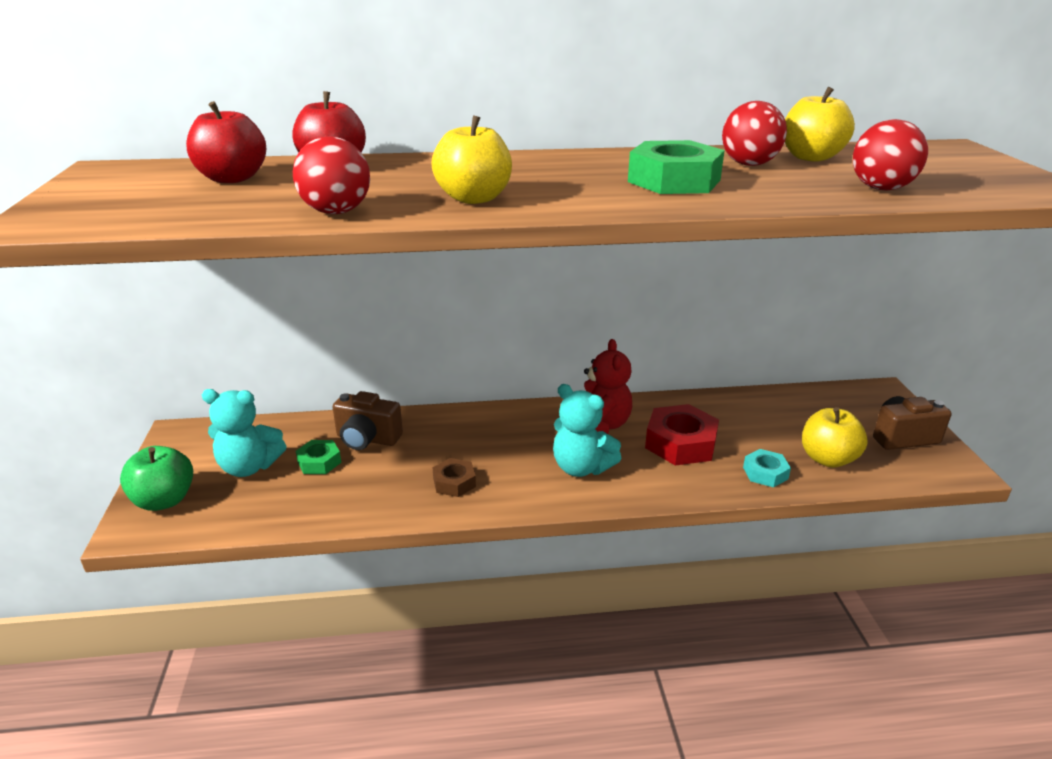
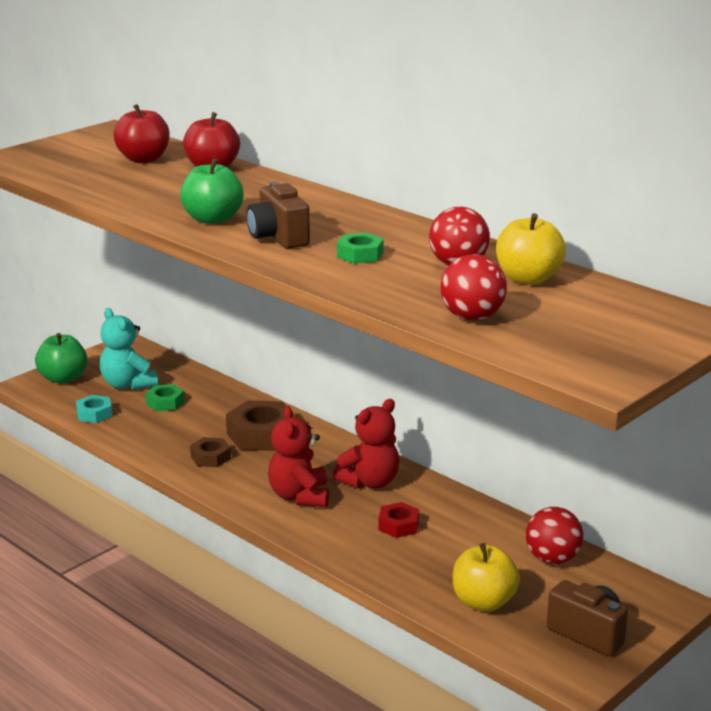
camera: 50 degrees right, 5 degrees down
red ball [293,136,370,214] -> red ball moved to [526,507,583,564]
brown camera [333,391,403,450] -> brown camera moved to [246,182,310,249]
yellow apple [431,115,512,204] -> green apple [180,158,244,224]
turquoise teddy bear [553,384,621,477] -> red teddy bear [268,406,329,507]
green nut [628,140,725,194] -> green nut [337,232,384,264], size x0.56
red nut [645,404,719,466] -> red nut [378,502,419,538], size x0.56
turquoise nut [743,449,791,488] -> turquoise nut moved to [76,395,112,423]
none -> brown nut [226,400,297,451]

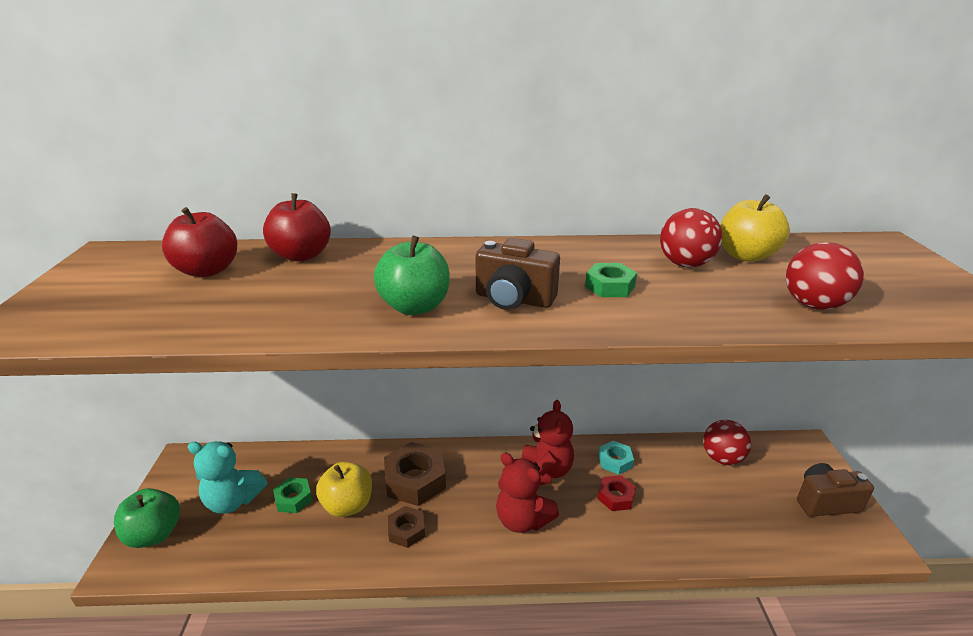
camera: 45 degrees left, 5 degrees up
turquoise nut [76,395,112,423] -> turquoise nut moved to [598,441,634,475]
yellow apple [453,543,520,612] -> yellow apple moved to [316,462,372,517]

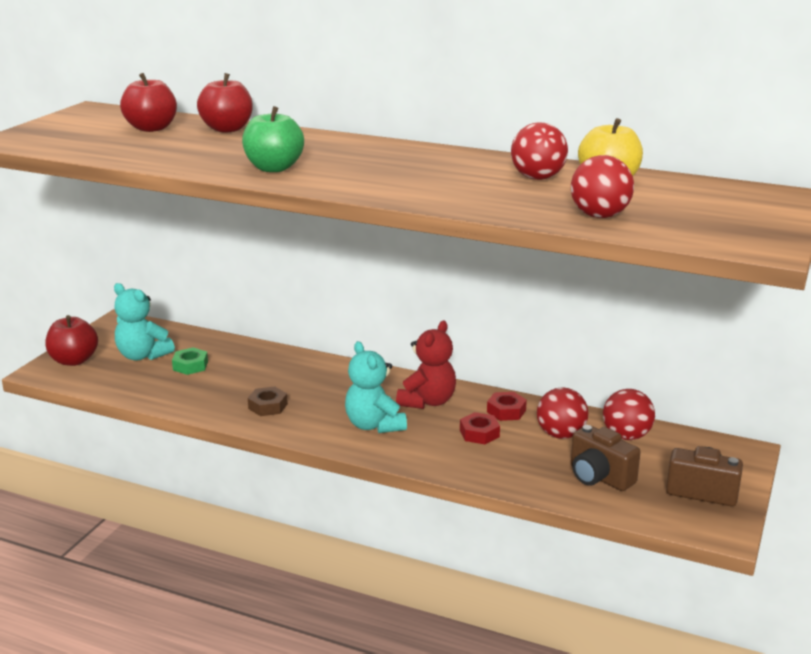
camera: 25 degrees right, 5 degrees down
green apple [114,488,180,548] -> red apple [45,315,98,366]
yellow apple [316,462,372,517] -> none
brown nut [384,442,446,506] -> none
brown camera [475,238,560,310] -> brown camera moved to [571,425,641,491]
red teddy bear [496,453,559,533] -> turquoise teddy bear [345,341,407,433]
green nut [585,263,637,297] -> none
turquoise nut [598,441,634,475] -> red nut [487,392,527,421]
none -> red ball [537,387,588,439]

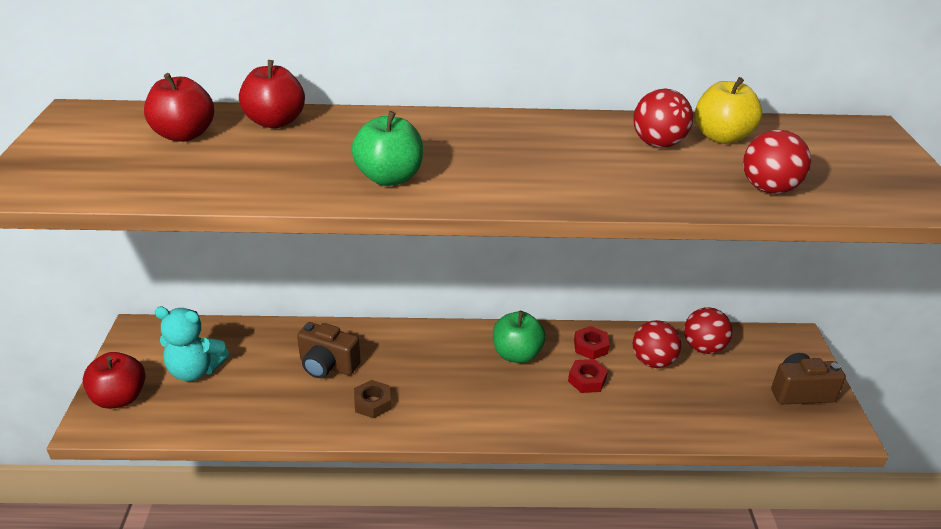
camera: 25 degrees left, 10 degrees up
green nut [172,347,208,375] -> none
turquoise teddy bear [345,341,407,433] -> none
red teddy bear [396,321,456,409] -> green apple [493,311,546,363]
brown camera [571,425,641,491] -> brown camera moved to [297,322,361,378]

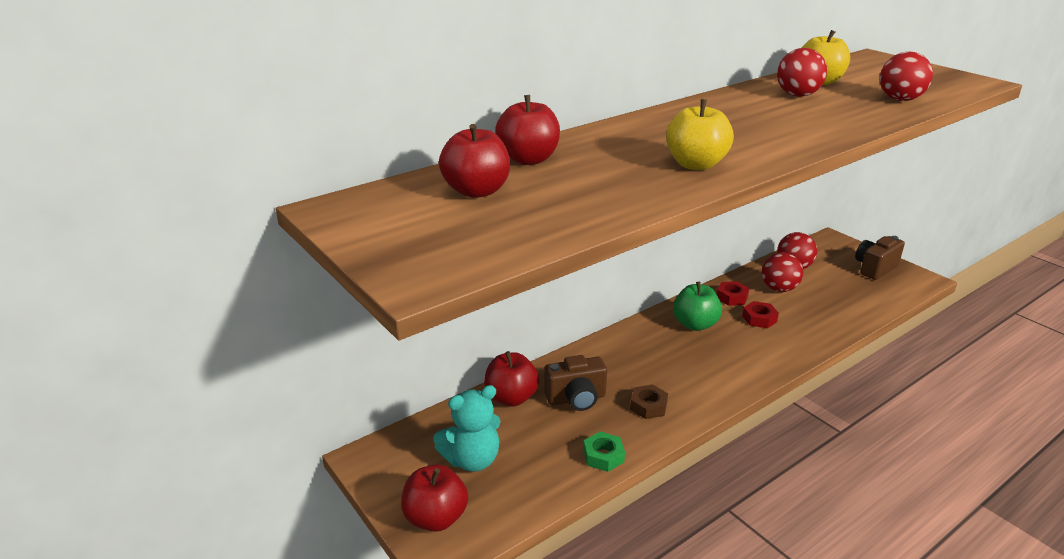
camera: 35 degrees left, 5 degrees down
green apple [352,111,423,186] -> yellow apple [666,99,734,170]
none -> red apple [484,351,539,406]
none -> green nut [583,432,625,472]

